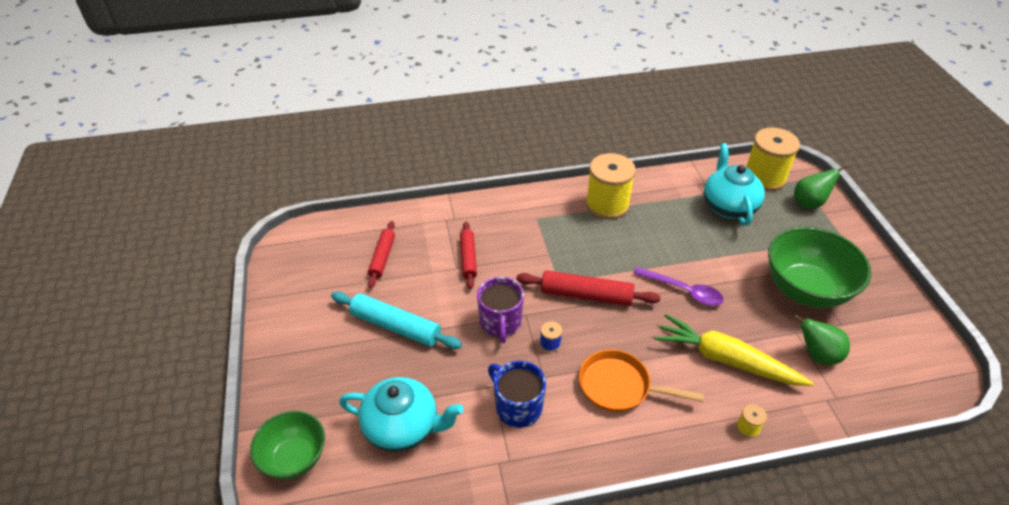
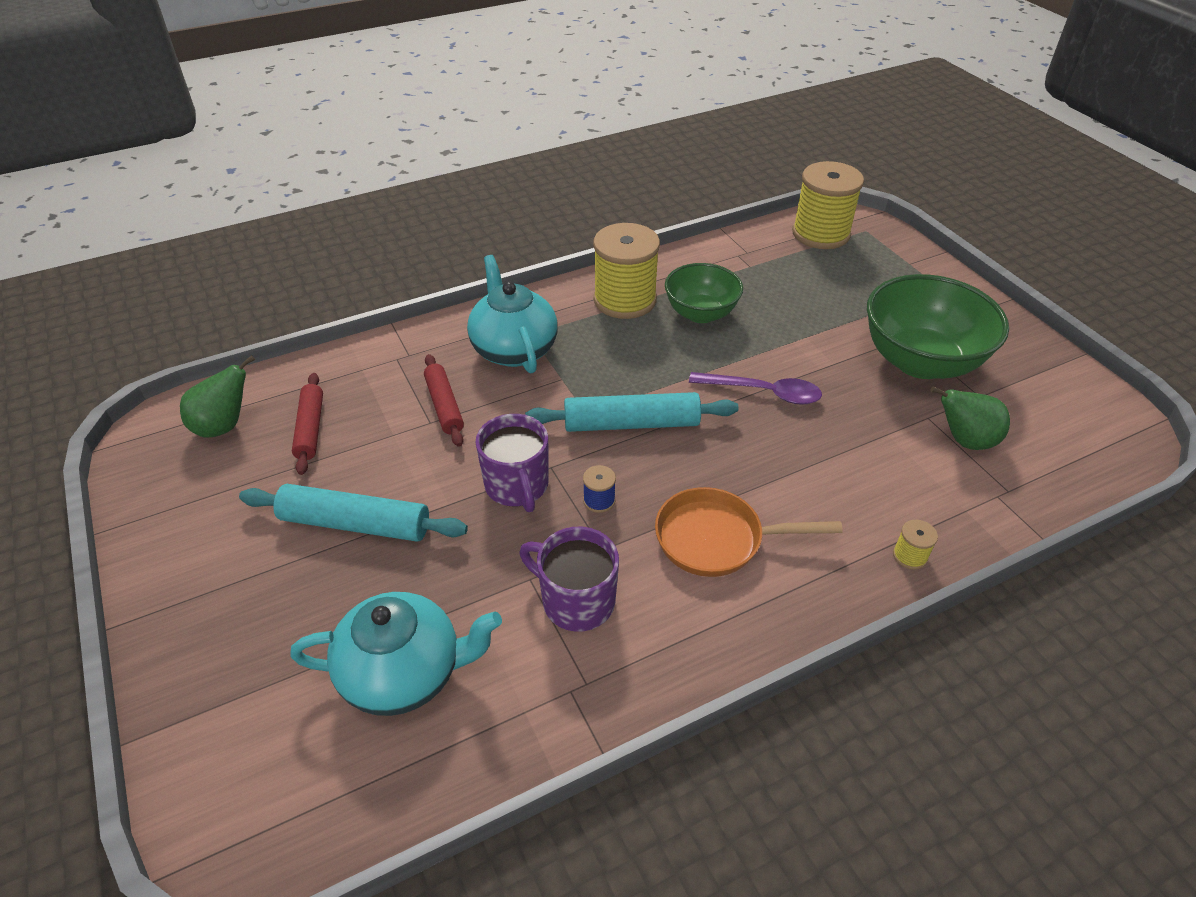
camera: 15 degrees left, 0 degrees up
green bowl [250,411,325,480] -> green bowl moved to [665,263,743,323]
blue mug [488,361,546,428] -> purple mug [520,527,619,632]
red rolling pin [516,270,660,306] -> turquoise rolling pin [525,392,739,432]
yellow carrot [655,314,813,386] -> none
turquoise teapot [704,143,765,226] -> turquoise teapot moved to [467,255,558,374]
green pear [794,165,848,208] -> green pear moved to [180,355,255,438]

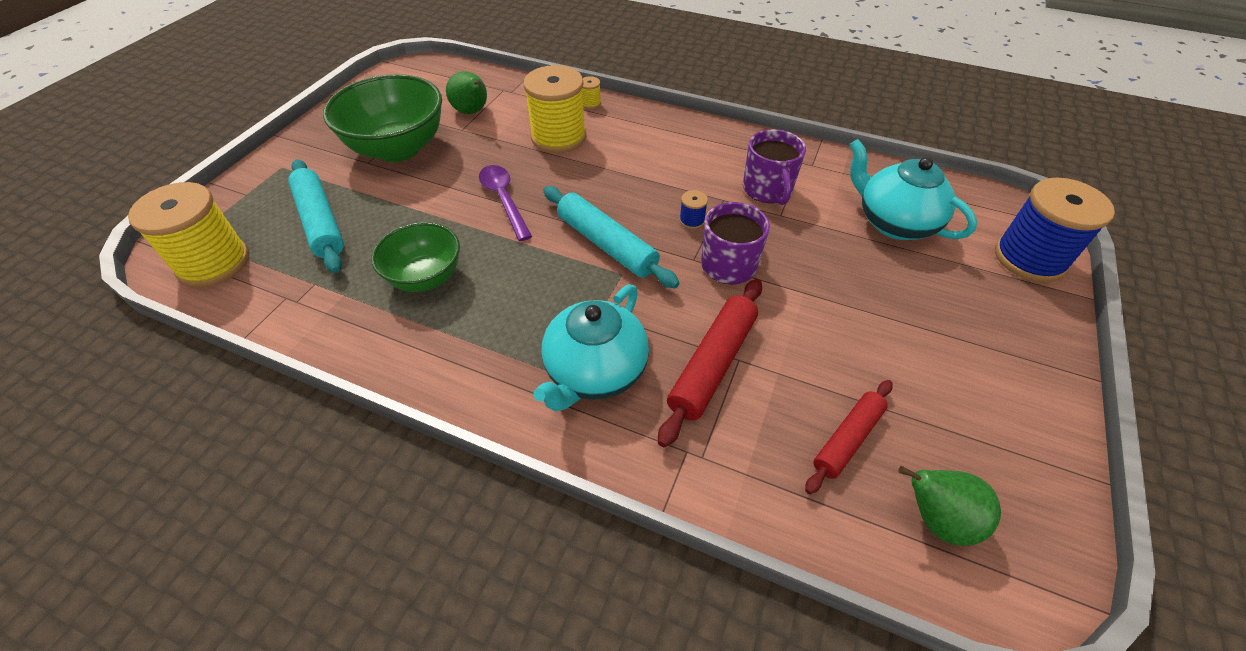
camera: 130 degrees left, 5 degrees up
turquoise rolling pin [239,484,468,542] -> turquoise rolling pin moved to [288,159,344,273]
red rolling pin [424,354,464,447] -> red rolling pin [658,279,762,447], size x1.51
yellow spool [593,223,660,319] -> yellow spool moved to [523,65,586,153]
orange pan [655,487,843,577] -> none
none -> blue spool [995,178,1115,282]

